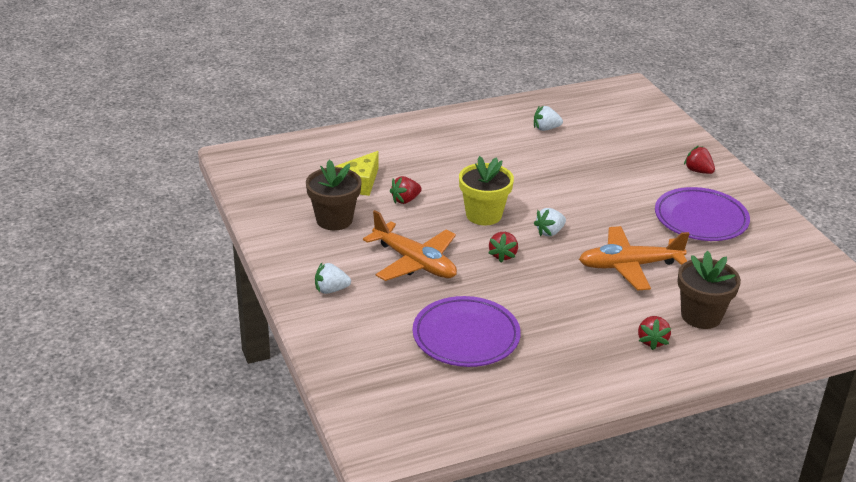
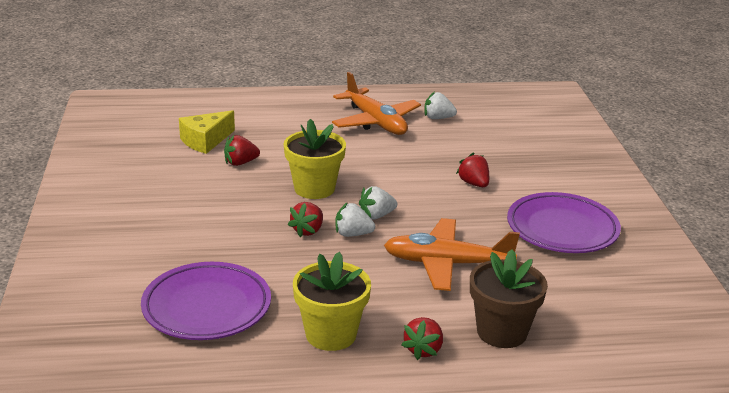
camera: 15 degrees right, 5 degrees down
brown flower pot [306,160,362,230] -> none
white strawberry [315,263,351,294] -> white strawberry moved to [335,203,375,237]
orange plane [363,210,457,281] -> orange plane moved to [332,72,421,135]
red strawberry [684,146,715,174] -> red strawberry moved to [456,152,489,187]
none -> yellow flower pot [293,252,371,351]

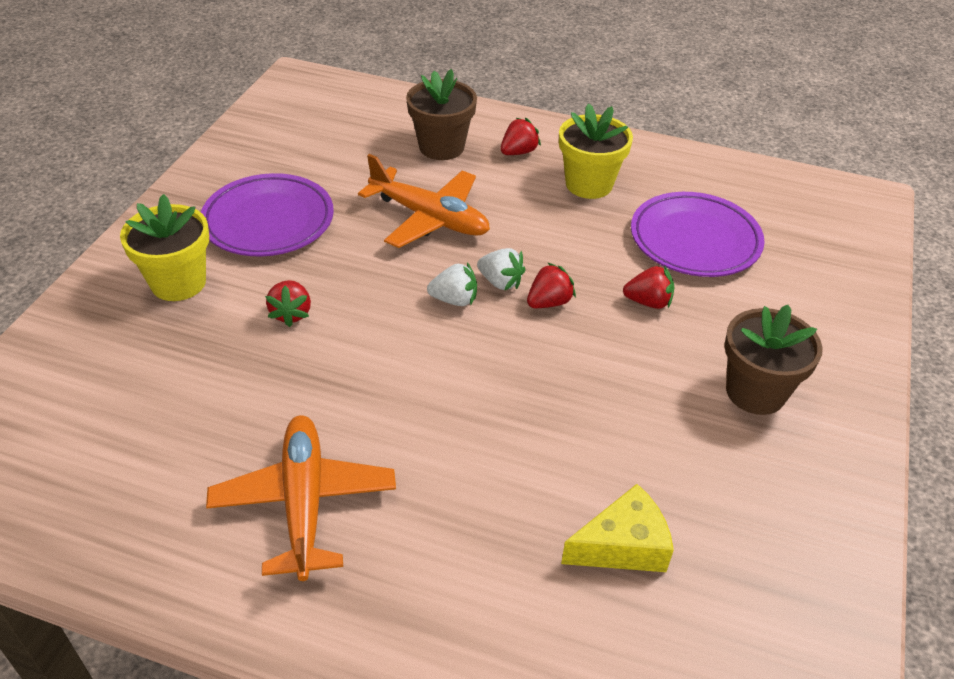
camera: 155 degrees left, 15 degrees up
red strawberry [224,135,260,166] -> red strawberry moved to [623,265,675,309]
yellow flower pot [284,119,346,199] -> yellow flower pot moved to [120,194,209,301]
white strawberry [424,91,457,119] -> none
none -> brown flower pot [724,305,823,415]

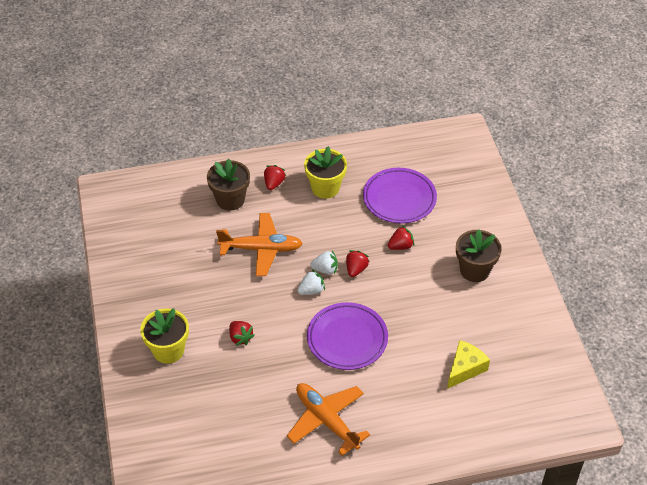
camera: 30 degrees left, 5 degrees up
purple plate [201,173,334,257] -> purple plate moved to [307,302,388,370]

